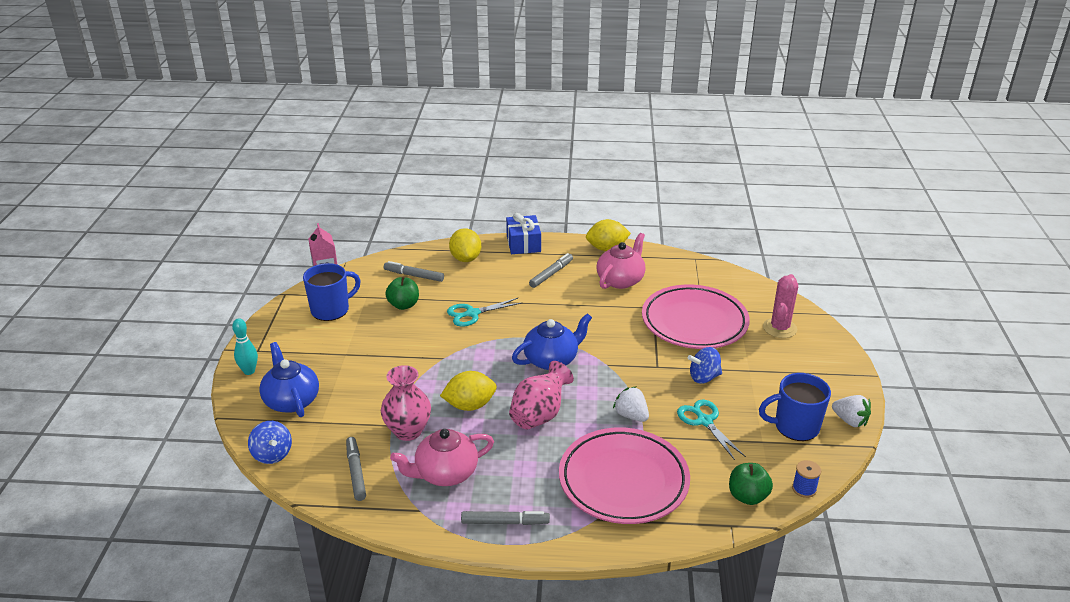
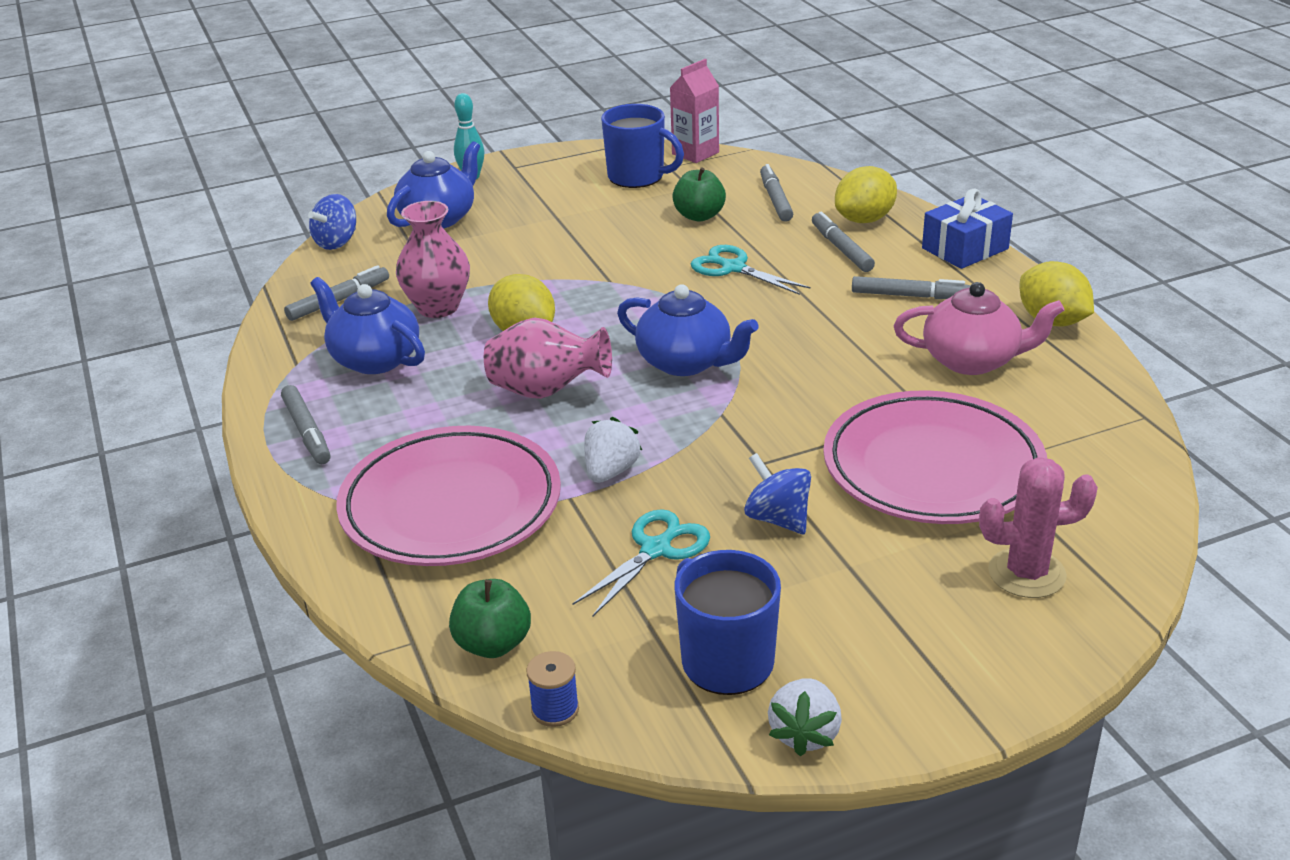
camera: 65 degrees right, 0 degrees up
pink teapot [390,429,494,486] -> blue teapot [310,277,425,374]
none -> grey marker [812,212,875,272]

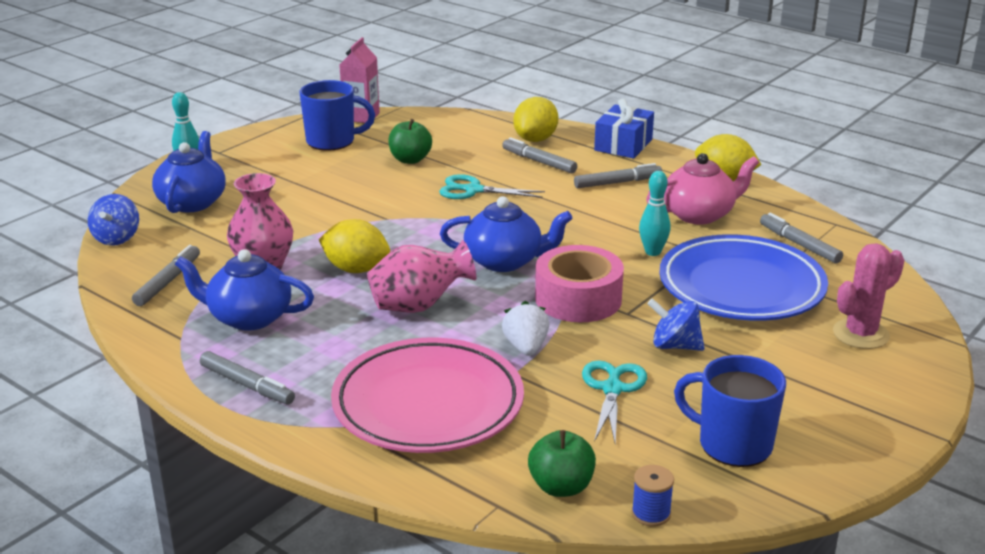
camera: 30 degrees left, 5 degrees down
grey marker [760,164,793,222] -> grey marker moved to [760,213,843,264]
white strawberry [768,678,842,756] -> none
pink plate [823,390,1047,524] -> blue plate [659,234,828,321]
none -> pink tape [535,245,624,322]
none -> turquoise bowling pin [639,171,671,256]

